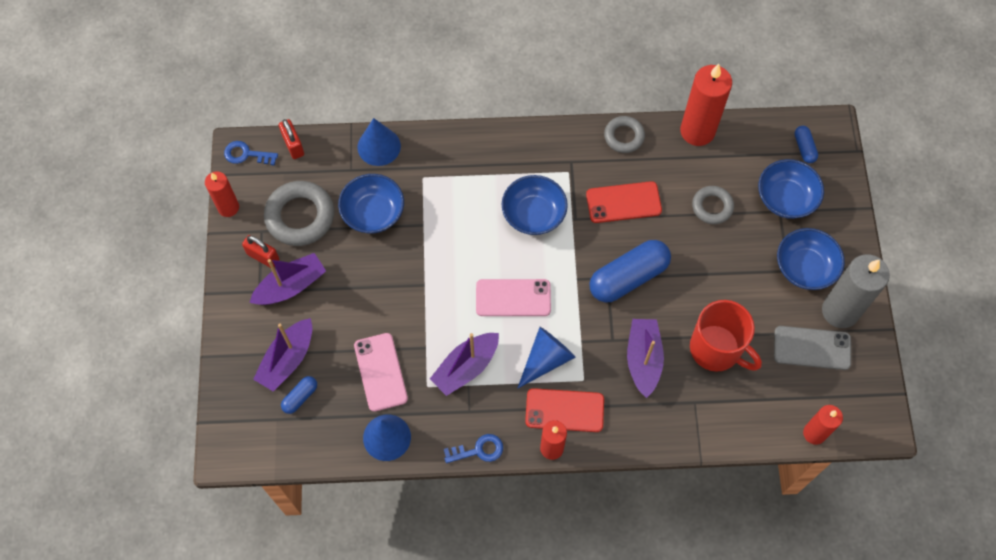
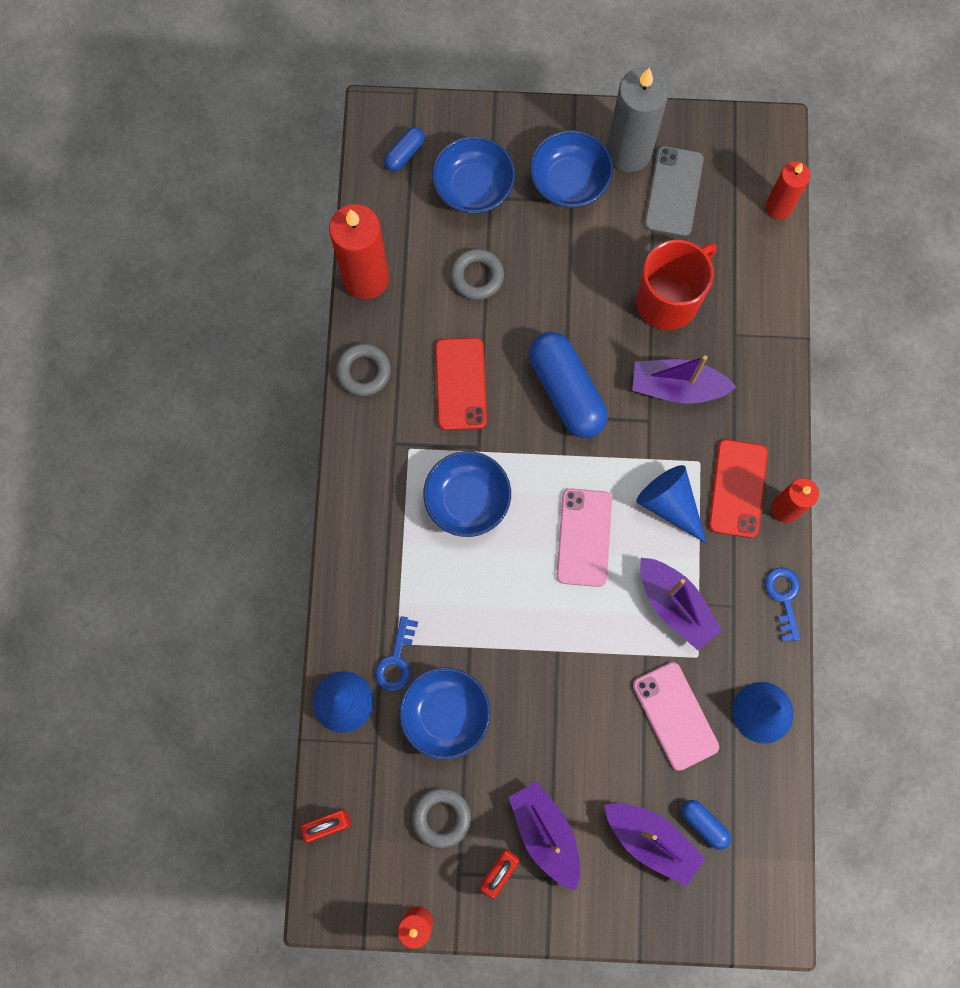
camera: 85 degrees left, 10 degrees up
blue key [224,141,278,166] -> blue key moved to [375,616,418,691]
grey ring [264,181,334,246] -> grey ring [412,788,471,849], size x0.60
pink phone [354,333,408,412] -> pink phone turned 75 degrees clockwise [633,662,719,771]
blue capsule [795,126,818,163] -> blue capsule turned 45 degrees counterclockwise [384,127,425,171]

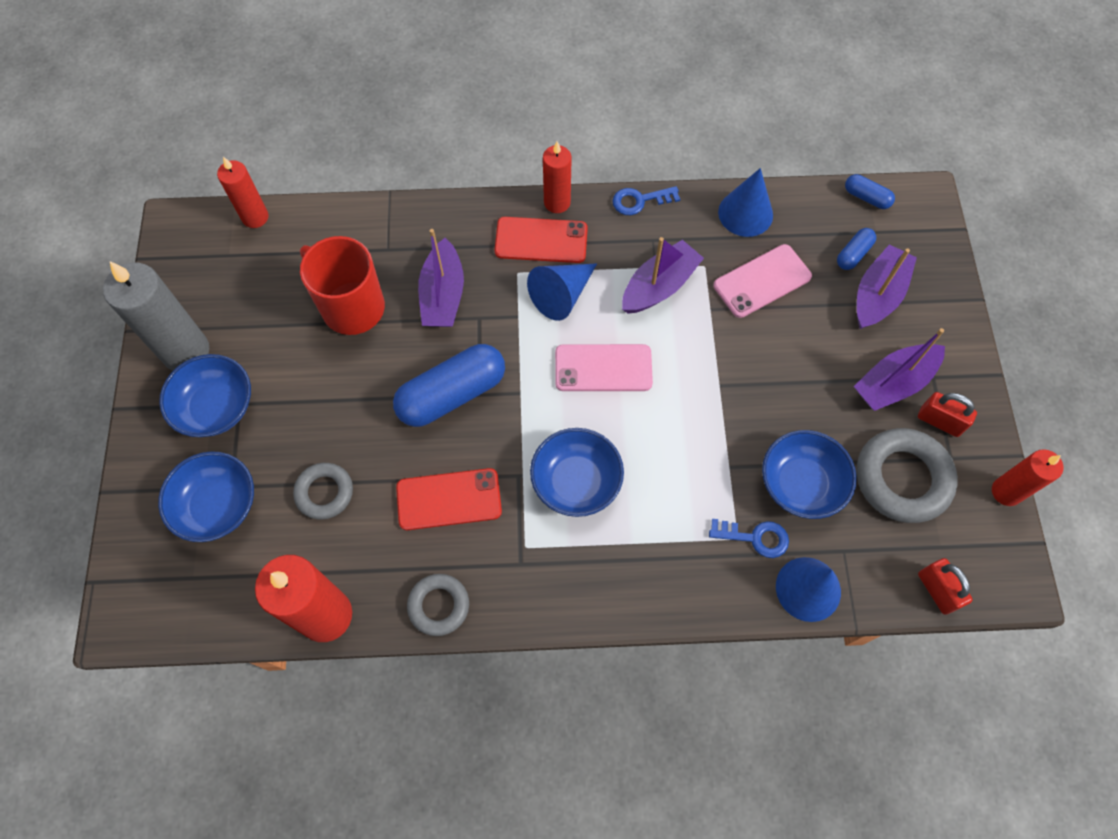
camera: 95 degrees left, 10 degrees down
blue capsule [384,127,425,171] -> blue capsule moved to [845,174,895,209]
grey ring [412,788,471,849] -> grey ring [857,428,958,523], size x1.67
grey phone [644,146,704,237] -> none

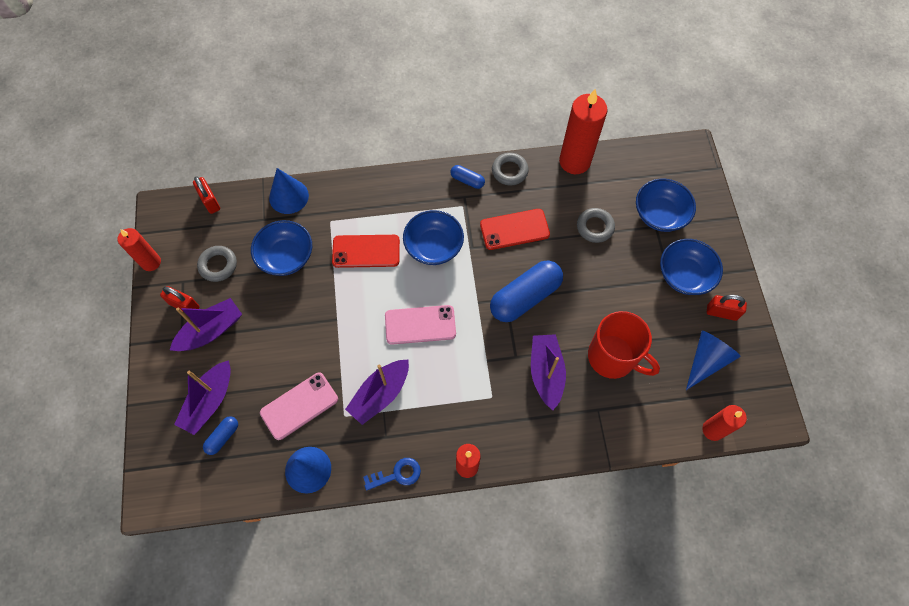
camera: 175 degrees right, 0 degrees up
grey candle [103,261,209,371] -> red padlock [707,295,747,321]
red phone [495,217,588,263] -> red phone moved to [332,235,400,268]
blue cone [527,263,597,321] -> blue cone moved to [686,331,741,390]
blue key [709,519,789,558] -> none
blue capsule [845,174,895,209] -> blue capsule moved to [451,165,485,189]
grey ring [857,428,958,523] -> grey ring [197,246,237,282], size x0.60

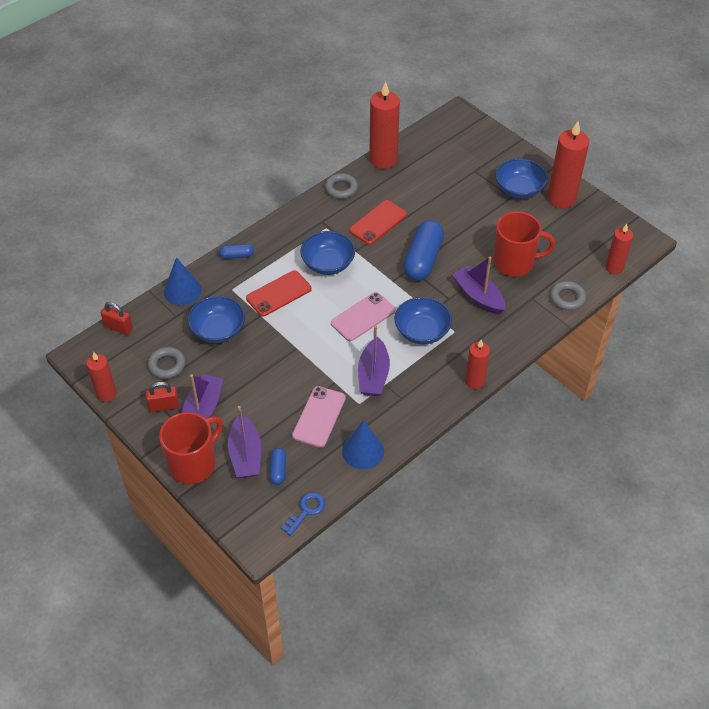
camera: 35 degrees left, 15 degrees down
blue key [363,458,421,491] -> blue key moved to [281,492,325,536]
blue capsule [451,165,485,189] -> blue capsule moved to [219,244,254,259]
grey ring [577,208,615,243] -> grey ring moved to [550,281,586,310]
blue bowl [636,178,696,232] -> blue bowl moved to [394,297,452,345]
blue cone [686,331,741,390] -> none
red padlock [707,295,747,321] -> red candle [548,121,589,208]
none -> red mug [159,412,223,484]

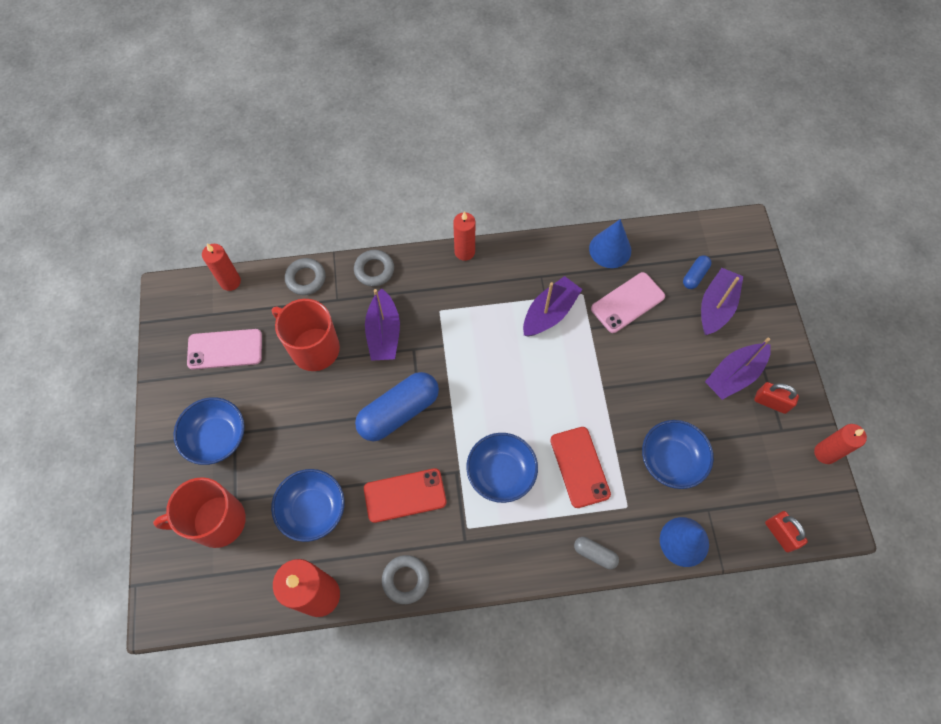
camera: 145 degrees left, 15 degrees up
grey ring [148,347,185,379] -> grey ring moved to [354,250,394,287]
red mug [159,412,223,484] -> red mug moved to [153,477,246,548]
blue capsule [219,244,254,259] -> grey capsule [574,537,619,569]
red phone [246,270,312,316] -> red phone turned 75 degrees clockwise [550,427,611,508]
blue key [281,492,325,536] -> none
pink phone [331,292,396,341] -> pink phone moved to [187,329,262,370]
blue bowl [394,297,452,345] -> blue bowl moved to [271,469,345,542]
red candle [548,121,589,208] -> none

